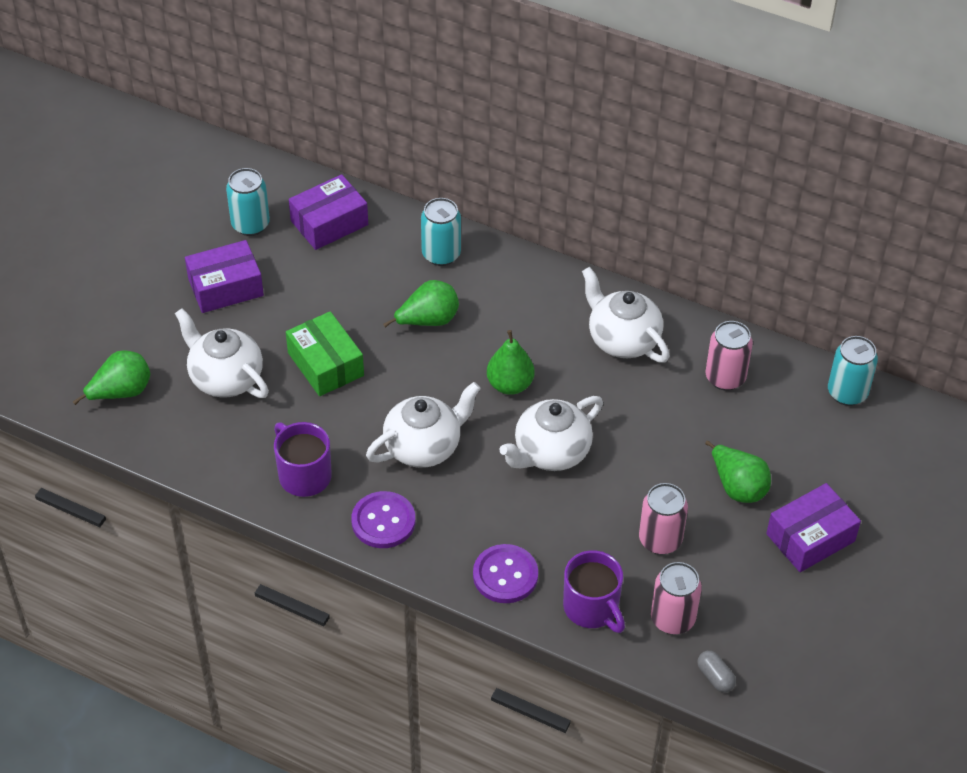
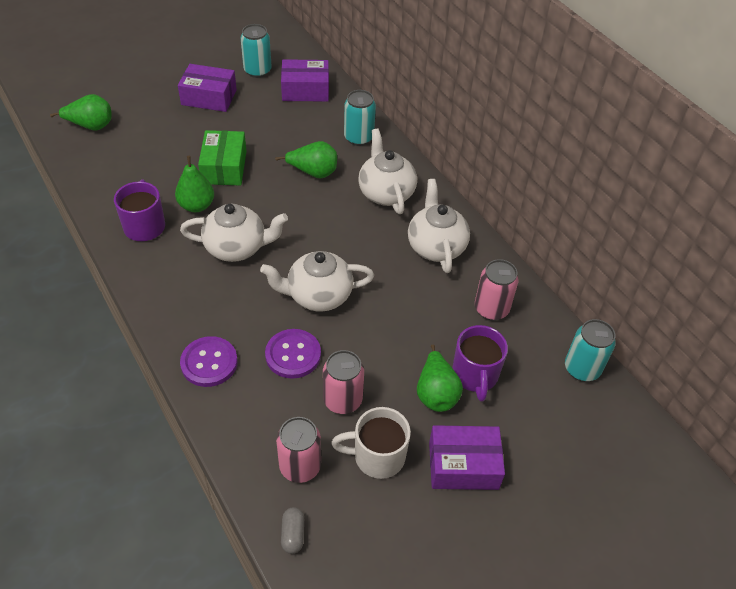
camera: 30 degrees right, 0 degrees up
white teapot [175,308,269,398] -> white teapot moved to [358,129,417,214]
purple button [351,491,415,548] -> purple button moved to [265,329,321,379]
green pear [487,330,534,395] -> green pear moved to [175,156,214,212]
purple mug [563,550,625,633] -> purple mug moved to [452,325,508,402]
none -> white mug [331,407,411,479]

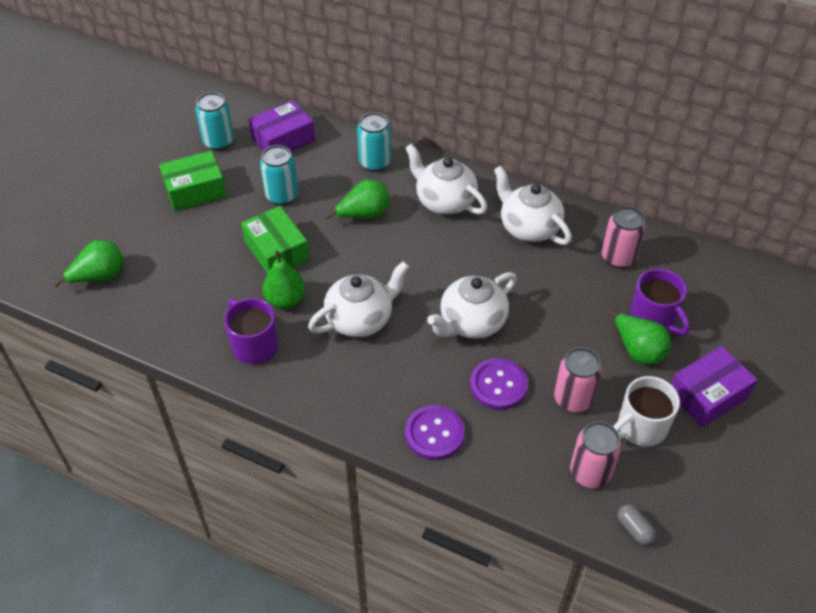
camera: 30 degrees left, 0 degrees up
purple box [178,64,237,112] -> green box [159,151,227,211]
turquoise can [565,319,616,382] -> turquoise can moved to [260,145,298,205]

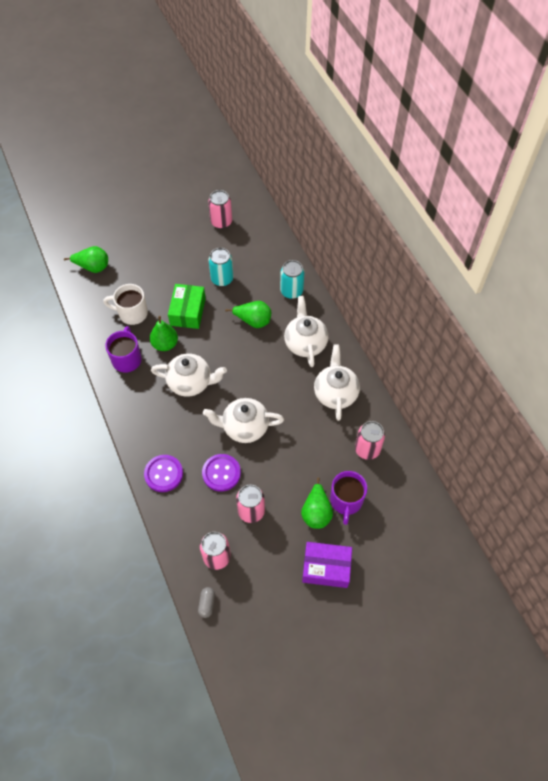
camera: 40 degrees right, 10 degrees up
green box [159,151,227,211] -> none
turquoise can [195,92,234,151] -> pink can [208,190,232,229]
purple box [249,100,315,152] -> none
white mug [613,376,680,447] -> white mug moved to [103,284,148,325]

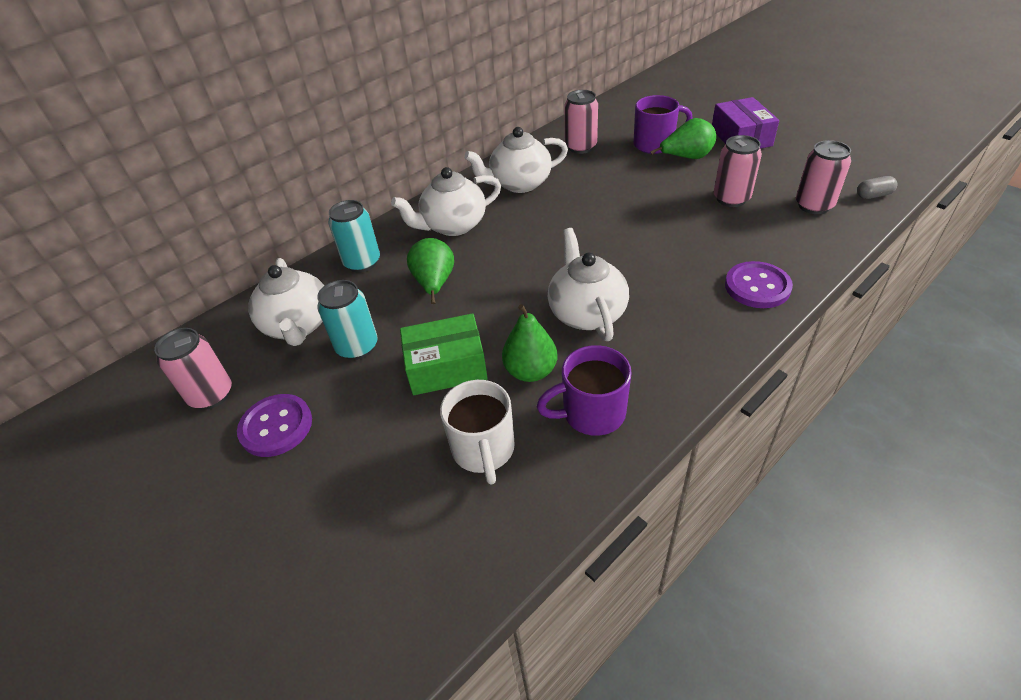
camera: 105 degrees left, 15 degrees down
green pear [64,246,108,273] -> none
purple button [202,454,241,491] -> purple button moved to [237,394,312,457]
white teapot [203,398,284,443] -> white teapot moved to [248,258,325,346]

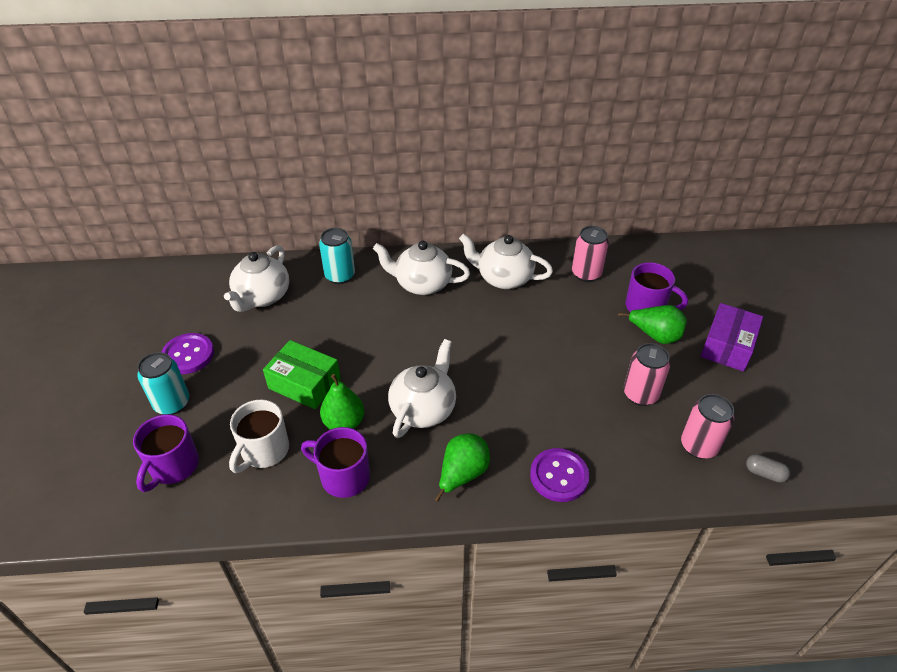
camera: 35 degrees right, 0 degrees up
pink can [154,328,232,410] -> none
turquoise can [317,280,378,360] -> turquoise can moved to [137,352,189,415]
green pear [407,238,454,304] -> green pear moved to [434,433,490,502]
none -> purple mug [133,414,199,492]

